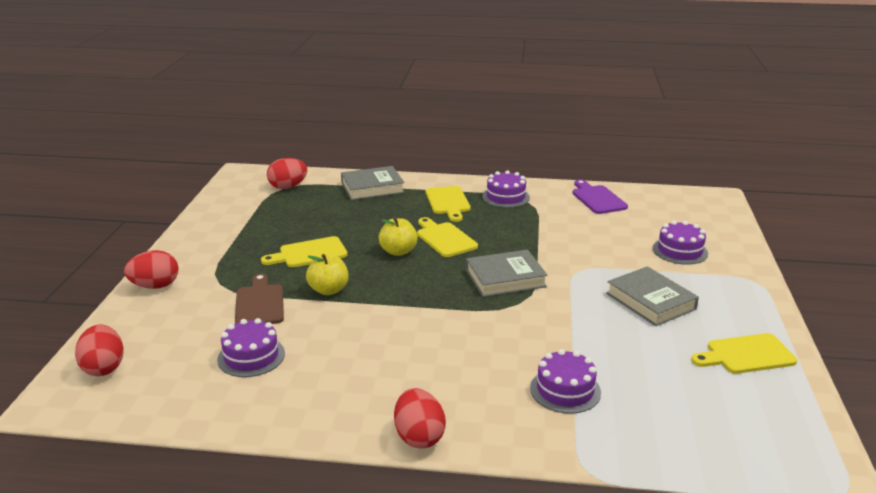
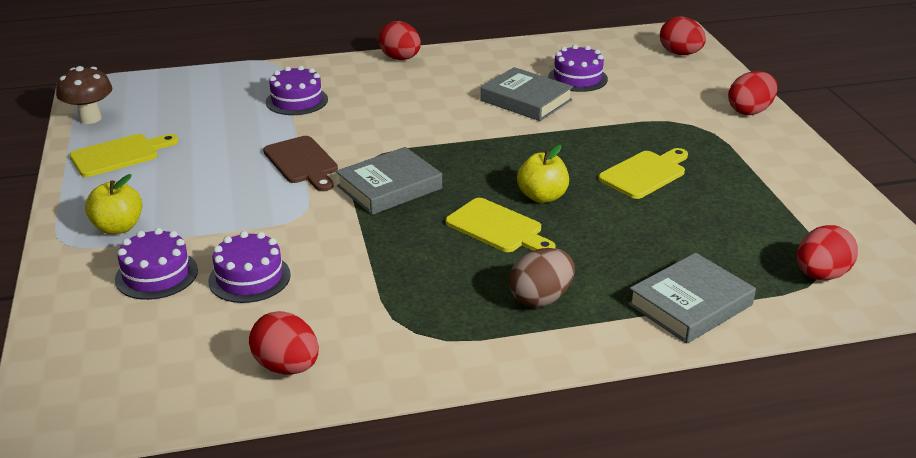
camera: 160 degrees right, 5 degrees up
brown cutting board [235,274,284,324] -> brown cutting board moved to [263,136,338,191]
yellow apple [306,254,349,295] -> yellow apple moved to [85,174,142,235]
yellow cutting board [426,186,470,222] -> brown egg [509,248,575,307]
purple cake [482,170,530,208] -> purple cake moved to [208,231,291,303]
purple cutting board [572,179,628,214] -> red egg [249,311,319,375]
grey book [606,266,699,326] -> grey book moved to [481,67,573,121]
none -> brown mushroom [56,66,112,124]

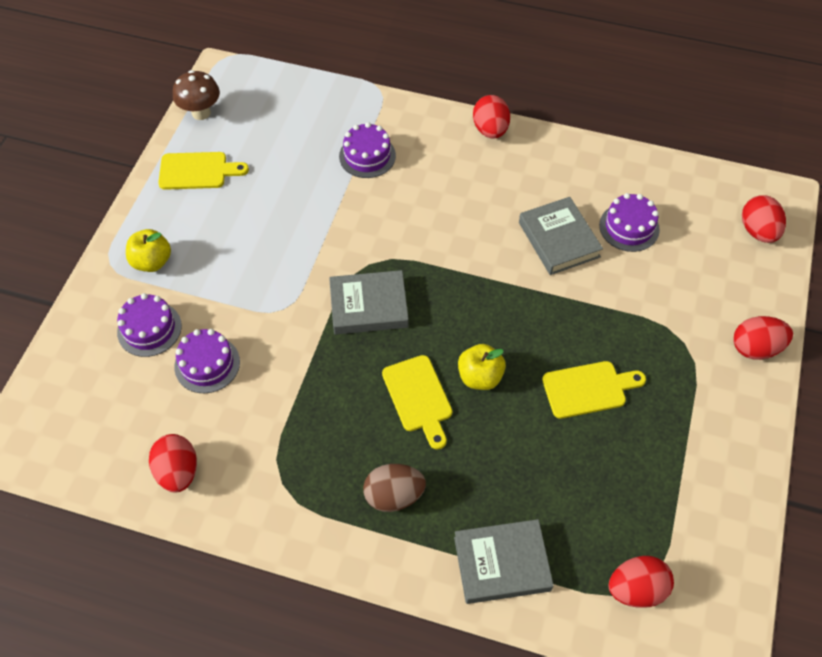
camera: 30 degrees right, 25 degrees up
brown cutting board [263,136,338,191] -> none

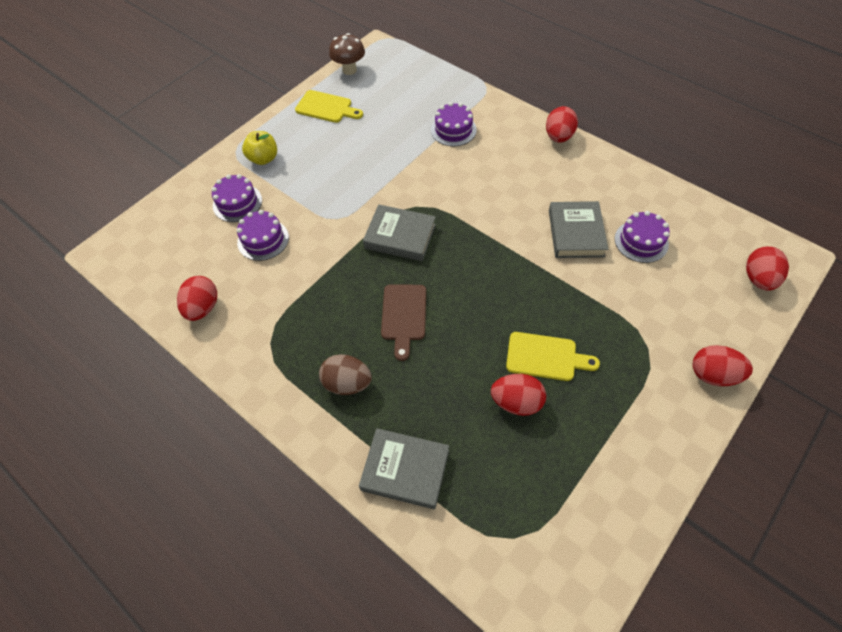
camera: 25 degrees right, 0 degrees up
yellow cutting board [382,355,452,449] -> brown cutting board [381,284,426,361]
yellow apple [458,344,506,390] -> none
red egg [609,556,674,608] -> red egg moved to [491,374,546,416]

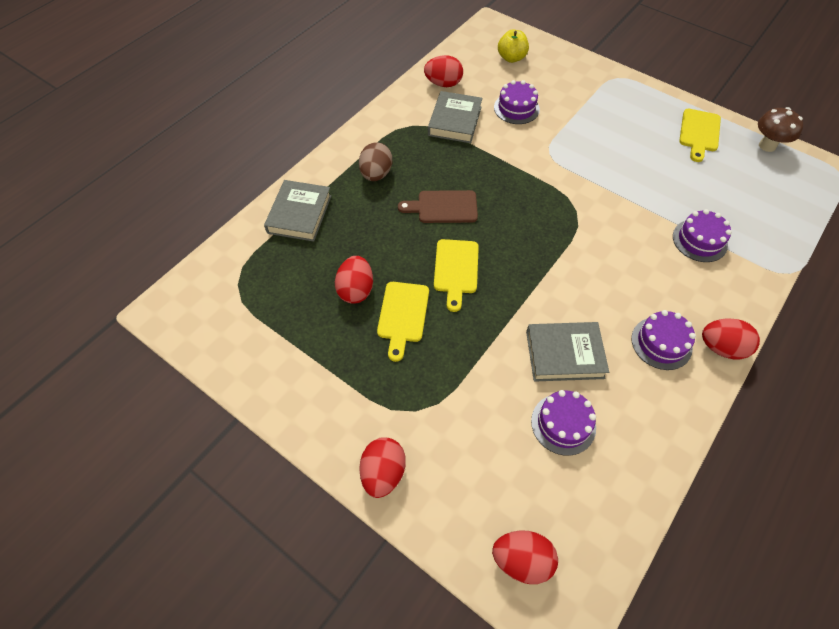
camera: 85 degrees right, 0 degrees up
purple cake [211,174,262,222] -> purple cake moved to [631,310,696,370]
yellow apple [242,131,277,165] -> yellow apple moved to [498,30,529,63]
grey book [363,204,436,261] -> grey book moved to [428,91,483,143]
none -> yellow cutting board [434,239,479,312]

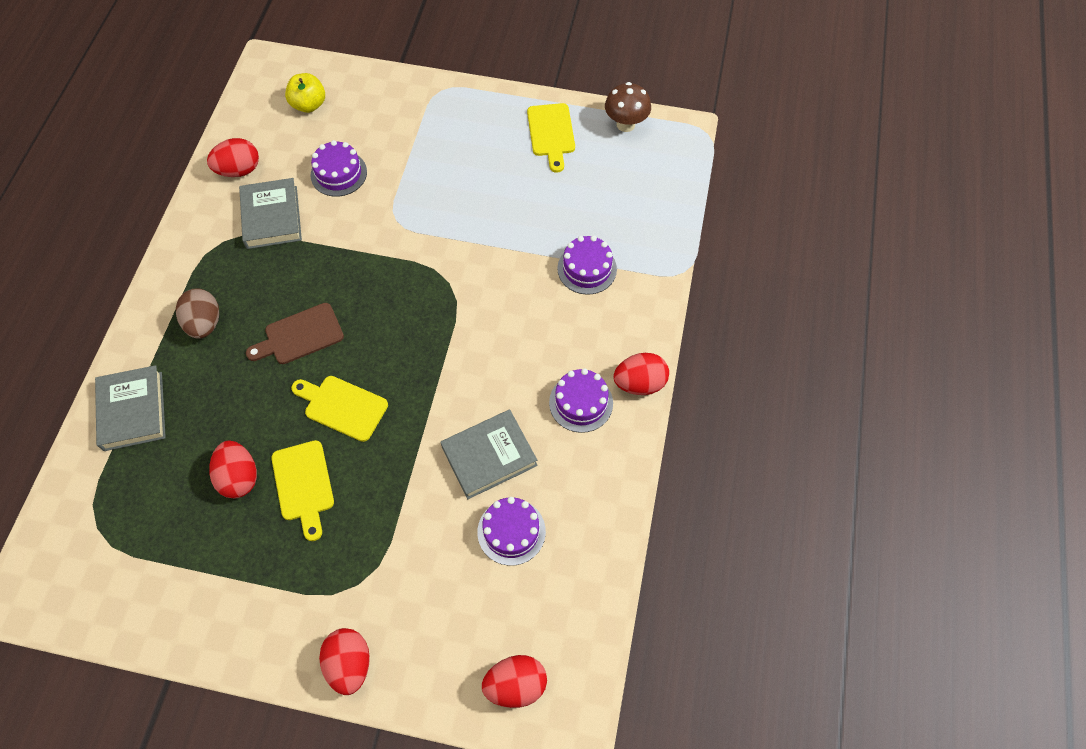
camera: 25 degrees left, 5 degrees up
yellow cutting board [434,239,479,312] -> yellow cutting board turned 135 degrees clockwise [291,376,388,442]

